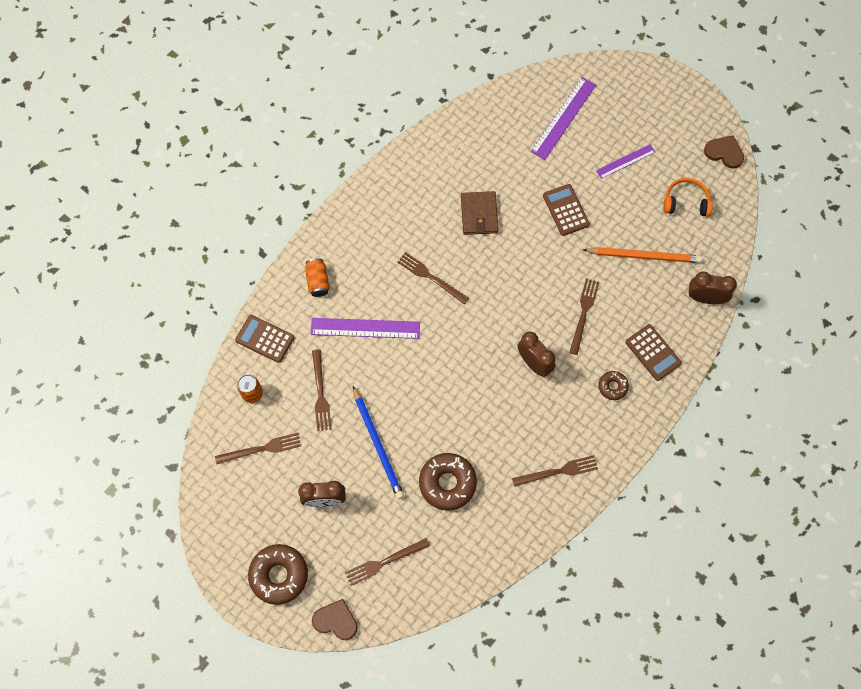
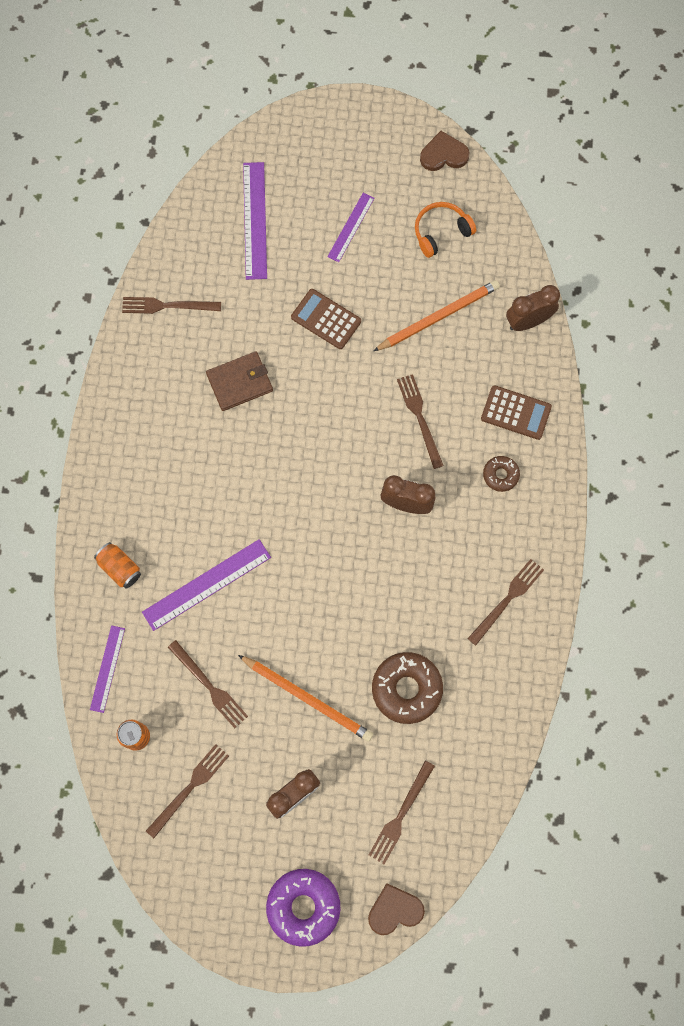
camera: 35 degrees left, 5 degrees up
brown calculator [235,315,294,363] -> purple ruler [90,625,125,713]
brown donut [248,544,308,605] -> purple donut [266,869,340,947]
blue pencil [353,386,404,499] -> orange pencil [238,655,373,742]
brown fork [397,252,469,304] -> brown fork moved to [122,297,221,314]
brown wallet [461,191,499,235] -> brown wallet turned 75 degrees counterclockwise [206,351,273,411]

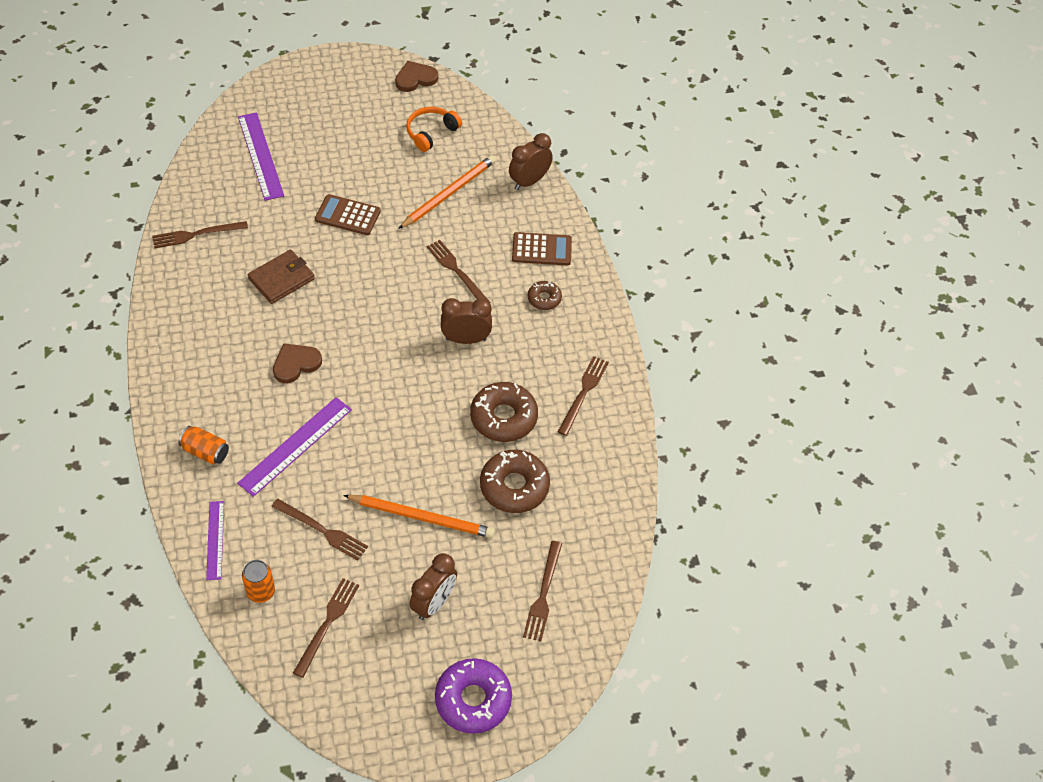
camera: 20 degrees left, 20 degrees down
purple ruler [327,193,374,262] -> none
brown heart [368,883,425,935] -> brown heart moved to [273,343,322,383]
none -> brown donut [470,382,538,442]

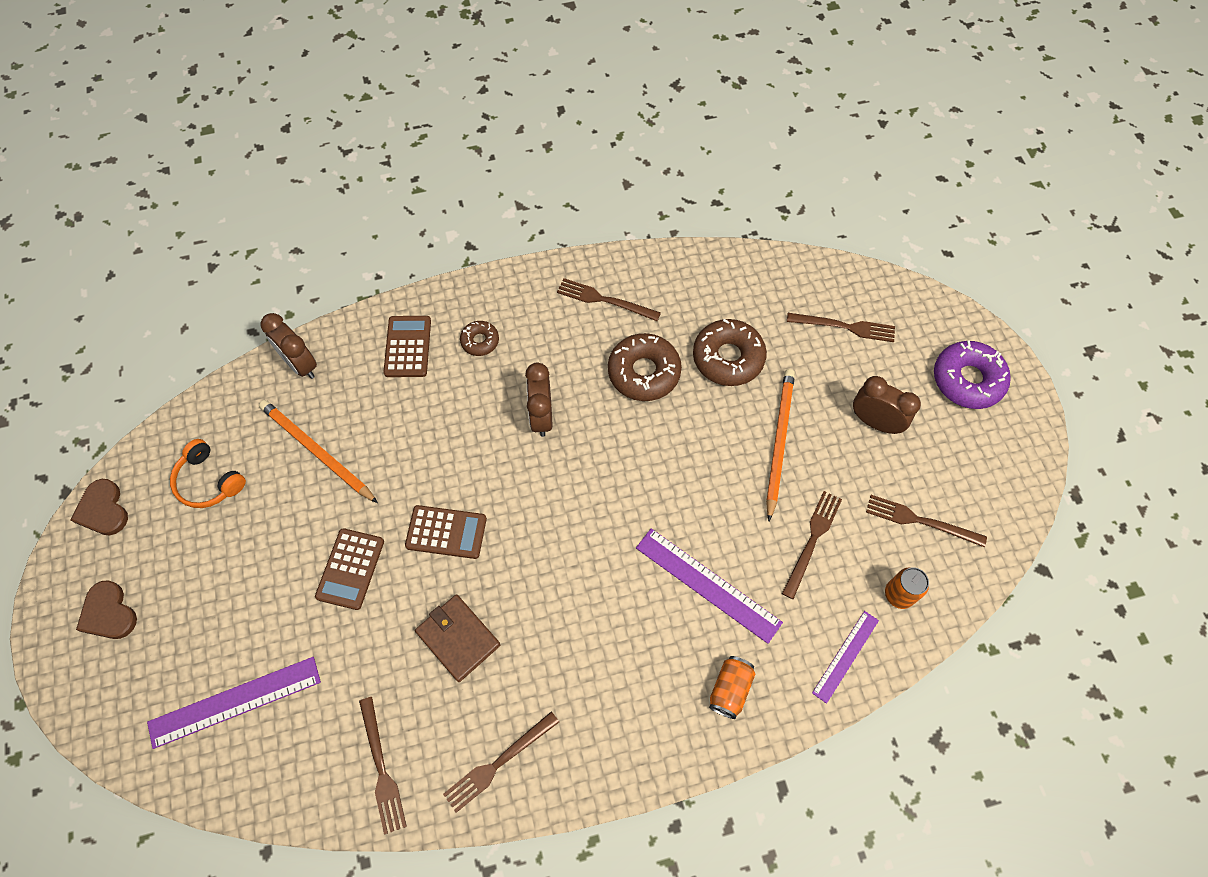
camera: 90 degrees left, 10 degrees up
purple ruler [206,501,224,580] -> purple ruler turned 45 degrees counterclockwise [812,611,879,704]
brown heart [273,343,322,383] -> brown heart moved to [76,580,137,639]
brown fork [427,240,490,302] -> brown fork moved to [443,711,559,813]
none -> brown calculator [405,505,487,559]

